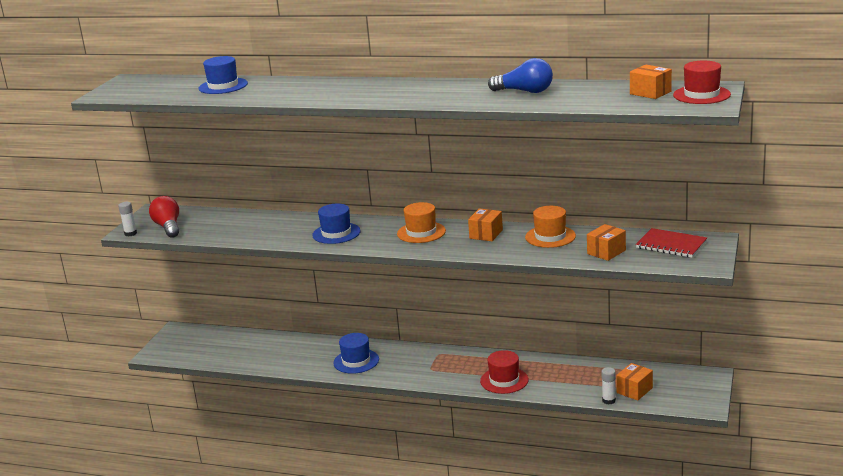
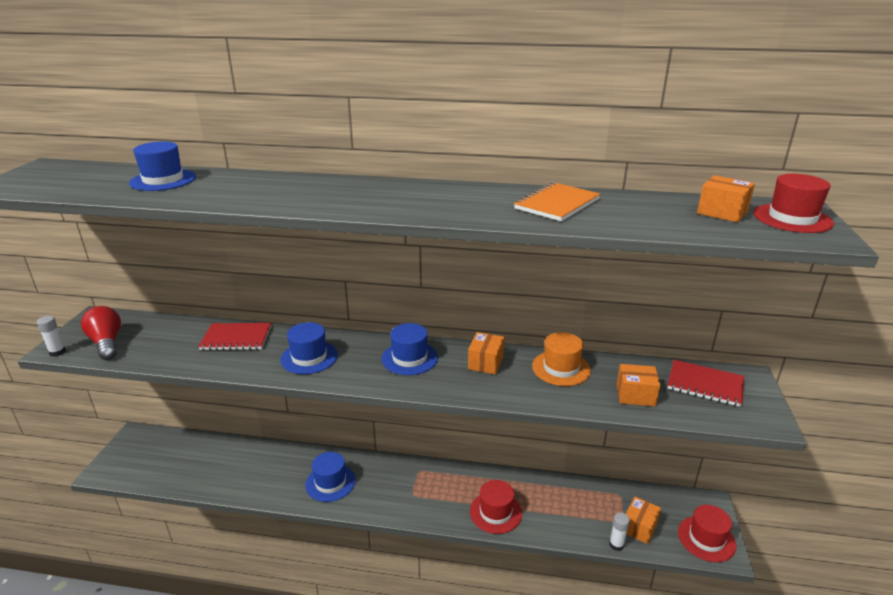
camera: 10 degrees left, 5 degrees up
orange hat [397,202,446,243] -> blue hat [381,323,438,375]
blue light bulb [488,58,553,93] -> orange notebook [514,182,600,221]
orange box [587,224,626,261] -> orange box turned 60 degrees clockwise [617,364,660,406]
none -> red notebook [198,323,271,351]
none -> red hat [678,505,736,562]

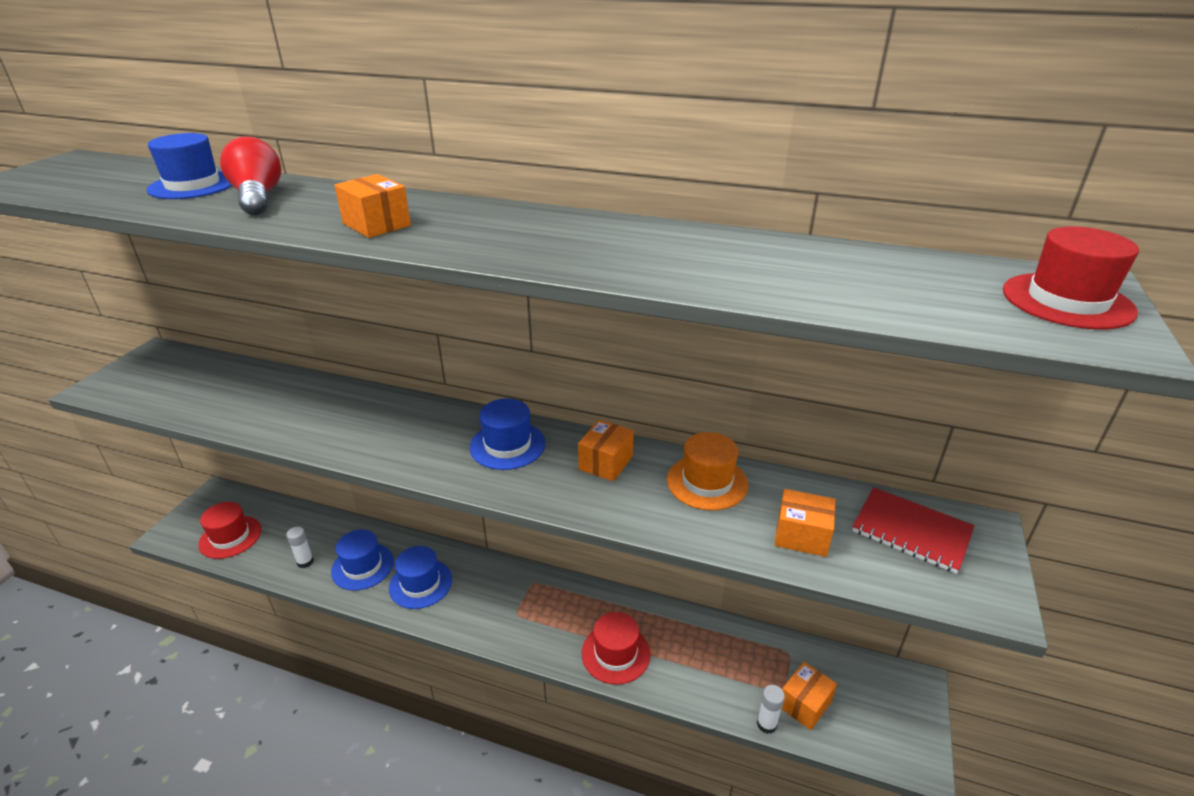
camera: 10 degrees right, 5 degrees up
white glue stick [37,316,66,357] -> white glue stick moved to [286,527,314,568]
red light bulb [81,306,121,360] -> red light bulb moved to [220,136,281,215]
red notebook [198,323,271,351] -> none
blue hat [280,322,338,374] -> blue hat moved to [331,530,394,590]
orange notebook [514,182,600,221] -> none
red hat [678,505,736,562] -> red hat moved to [198,502,261,559]
orange box [697,175,755,223] -> orange box moved to [335,174,411,238]

